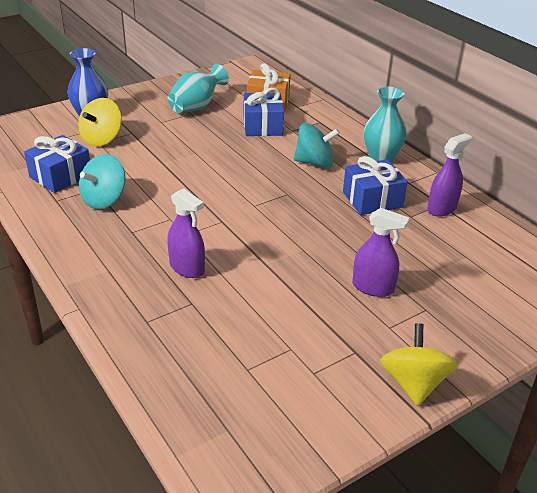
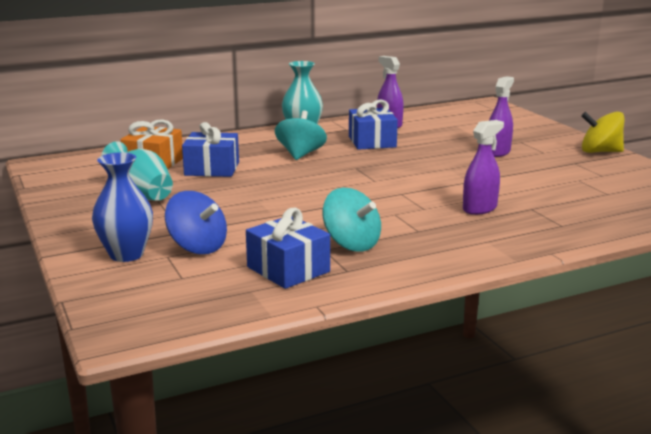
camera: 80 degrees left, 15 degrees down
yellow spinning top [78,98,122,146] -> blue spinning top [165,191,227,254]

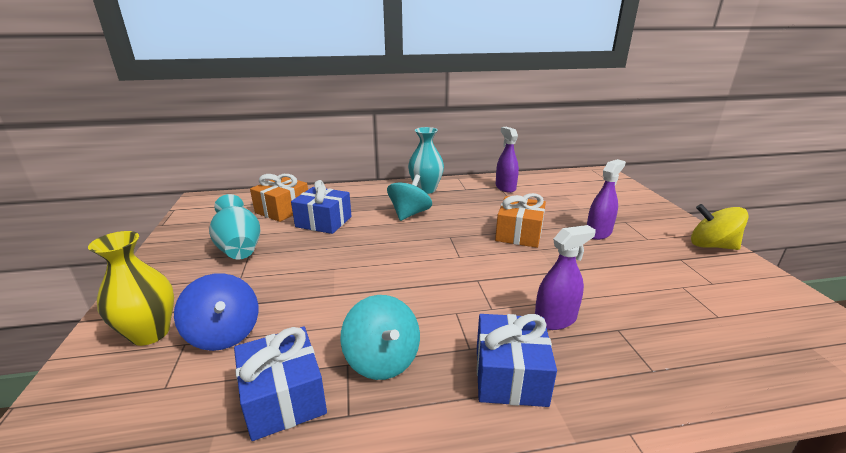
camera: 15 degrees right, 5 degrees up
blue vase [92,152,153,262] -> yellow vase [88,231,174,346]
blue gift [349,99,398,150] -> blue gift moved to [477,314,557,407]
none -> orange gift [495,193,546,248]

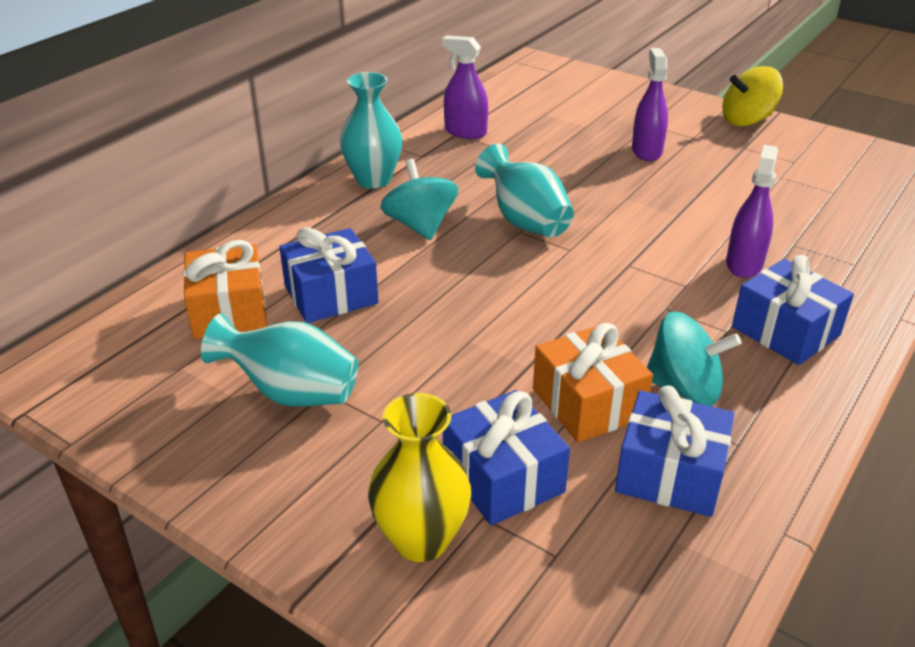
camera: 45 degrees left, 10 degrees up
blue spinning top [174,273,258,351] -> blue gift [443,390,570,526]
orange gift [495,193,546,248] -> orange gift moved to [533,323,653,443]
none -> turquoise vase [475,144,574,237]

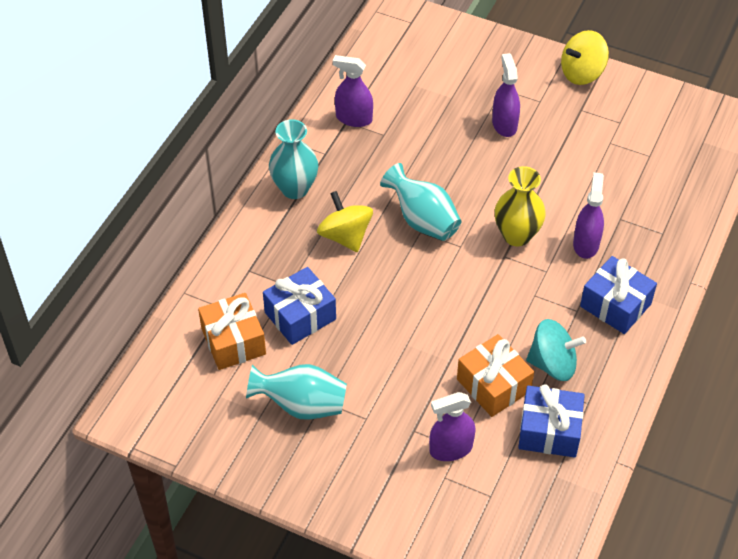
camera: 10 degrees left, 15 degrees up
yellow vase [368,393,471,562] -> yellow vase moved to [495,166,546,246]
turquoise spinning top [381,159,458,240] -> yellow spinning top [317,191,373,252]
blue gift [443,390,570,526] -> purple spray bottle [429,392,476,461]

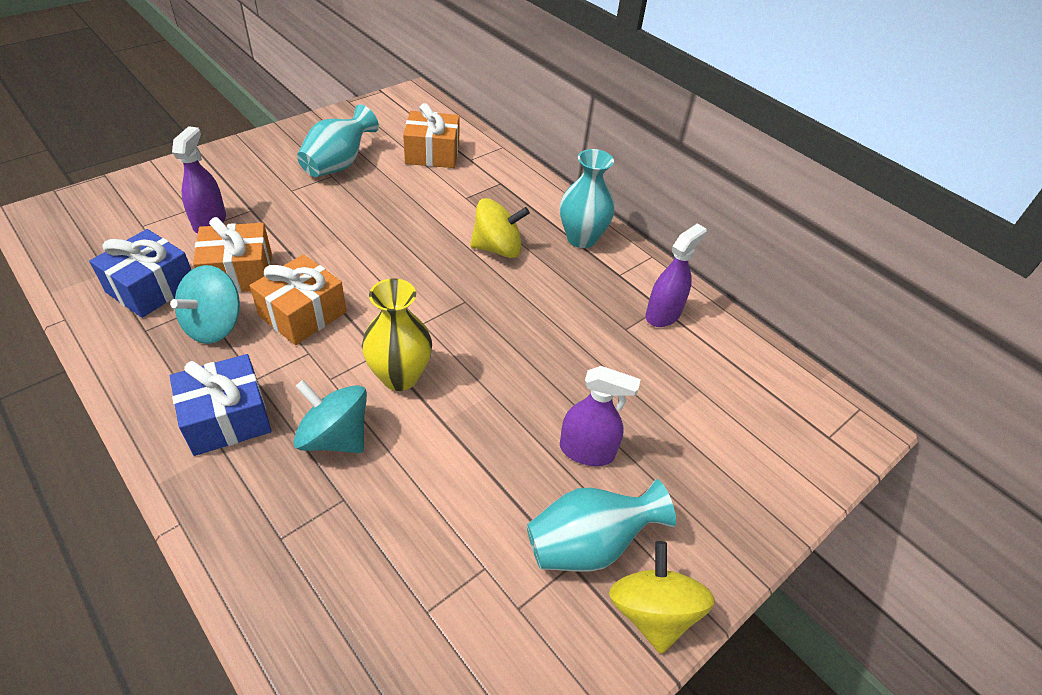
camera: 110 degrees right, 5 degrees down
blue gift [263,267,336,345] -> none
turquoise vase [380,163,461,241] -> turquoise vase moved to [527,479,676,572]
purple spray bottle [573,172,604,259] -> turquoise spinning top [293,380,367,453]
none -> orange gift [250,254,347,345]

